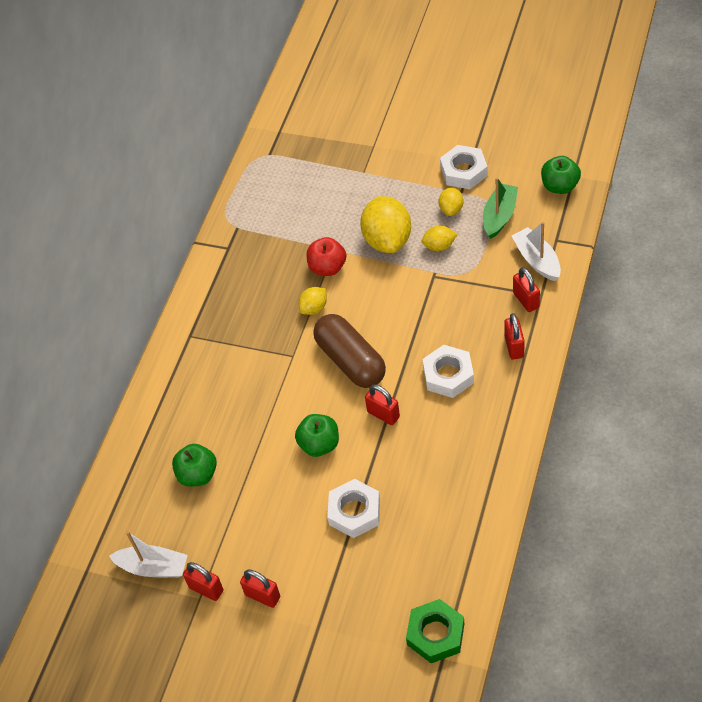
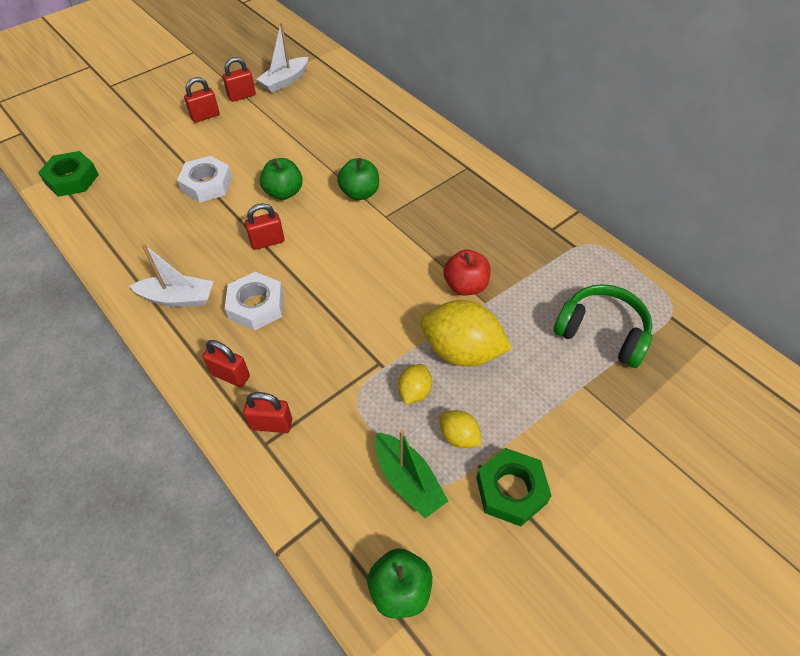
camera: 115 degrees right, 0 degrees up
green apple [172,444,217,487] -> green apple moved to [337,158,379,200]
yellow lemon [299,287,327,315] -> none
brown capsule [313,314,386,388] -> none
white nut [440,145,488,189] -> green nut [476,448,552,527]
white boat [512,222,561,281] -> white boat moved to [129,244,214,307]
none -> green headphones [553,284,652,368]

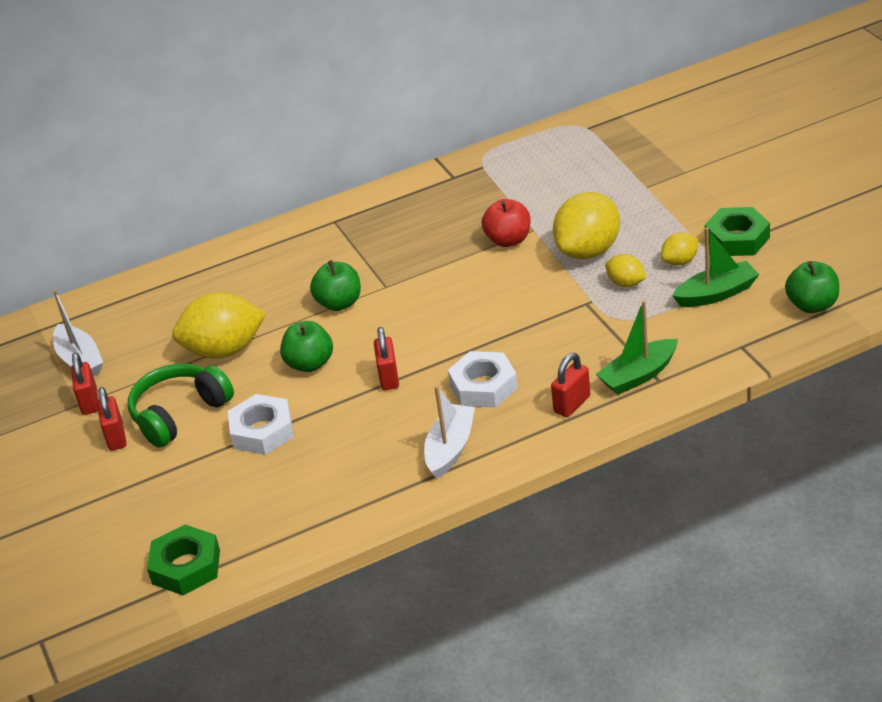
camera: 70 degrees left, 15 degrees down
red padlock [243,392,292,433] -> green boat [596,300,678,395]
green headphones [553,284,652,368] -> green headphones moved to [128,364,234,448]
none -> yellow lemon [172,292,266,359]

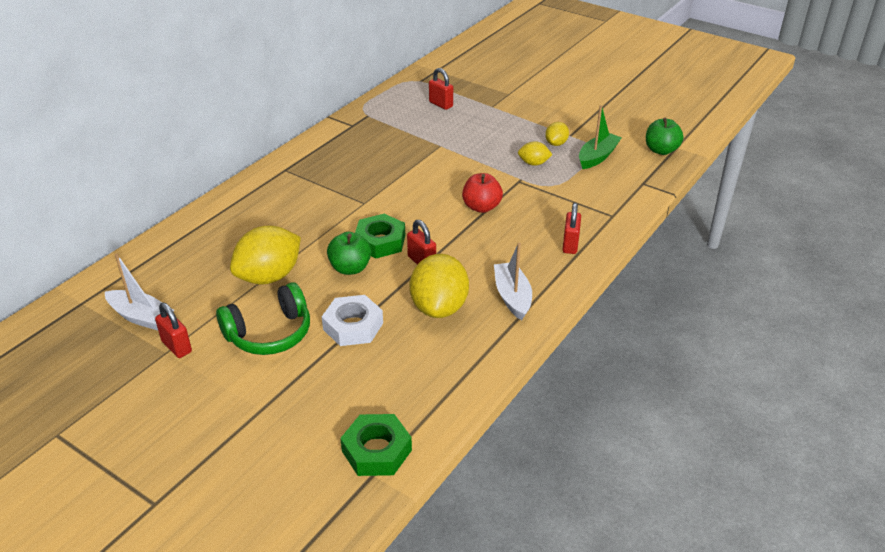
camera: 35 degrees left, 0 degrees up
red padlock [97,387,127,451] -> red padlock moved to [429,68,453,110]
green headphones [128,364,234,448] -> green headphones turned 135 degrees counterclockwise [216,282,310,355]
green apple [310,260,361,311] -> none
white nut [448,351,518,408] -> none
red apple [482,199,531,247] -> red apple moved to [462,173,503,213]
yellow lemon [553,192,620,259] -> yellow lemon moved to [410,254,469,318]
green boat [596,300,678,395] -> none
green nut [705,207,770,256] -> green nut moved to [355,214,405,258]

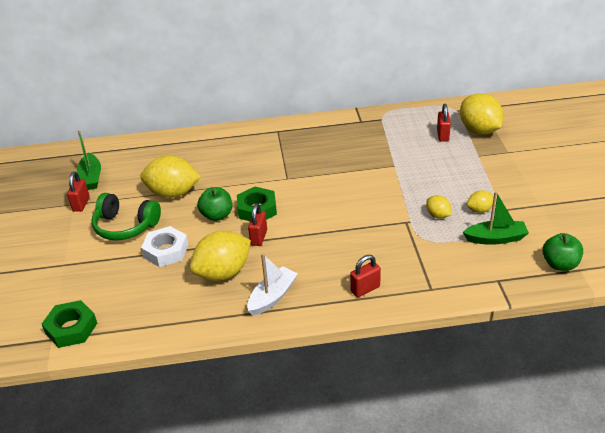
camera: 50 degrees right, 0 degrees up
white boat [105,254,174,331] -> green boat [77,130,101,190]
red apple [462,173,503,213] -> none
none -> yellow lemon [460,93,503,134]

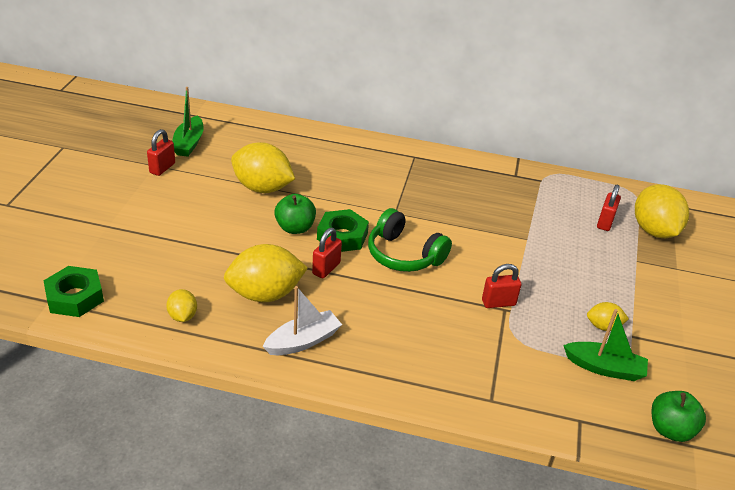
camera: 15 degrees right, 0 degrees up
green headphones [91,193,161,241] -> green headphones moved to [368,208,452,272]
white nut [141,226,188,267] -> none
red padlock [350,255,381,297] -> red padlock moved to [482,264,521,308]
yellow lemon [426,195,451,219] -> yellow lemon moved to [166,289,197,322]

